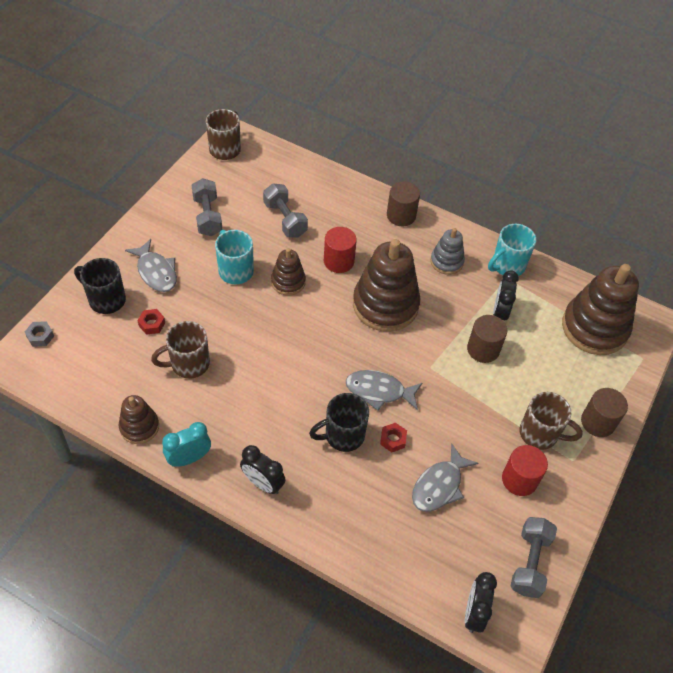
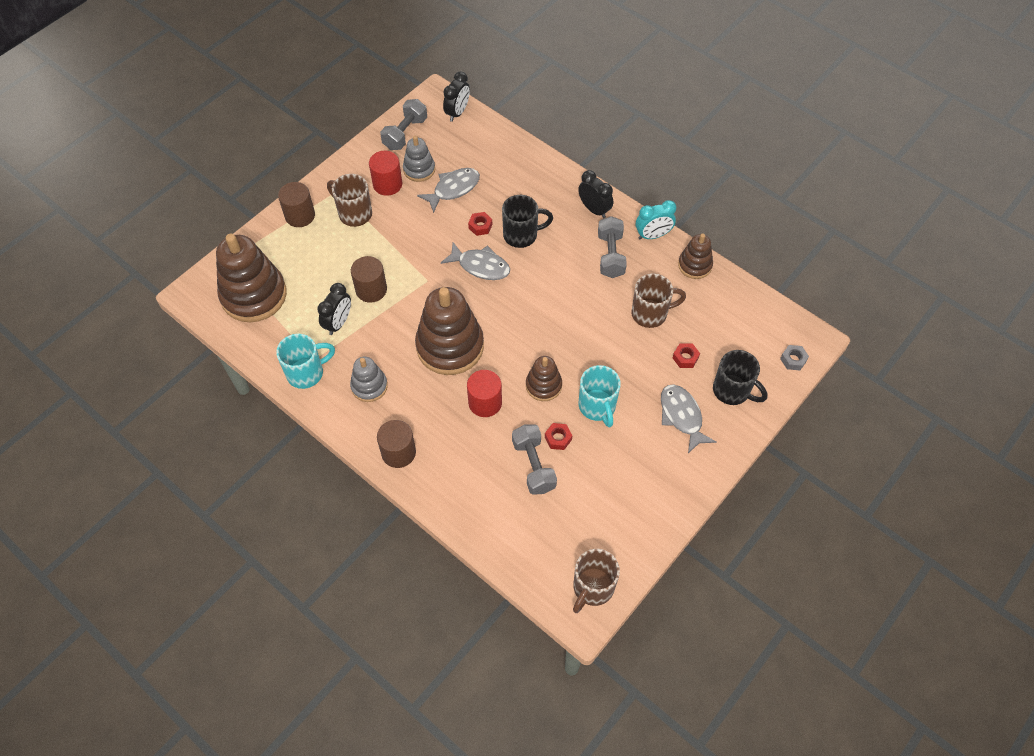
camera: 165 degrees left, 5 degrees up
grey dumbbell [191,178,223,236] -> grey dumbbell moved to [598,216,627,278]
none -> grey stacking toy [403,136,435,182]
none -> red nut [545,423,572,450]

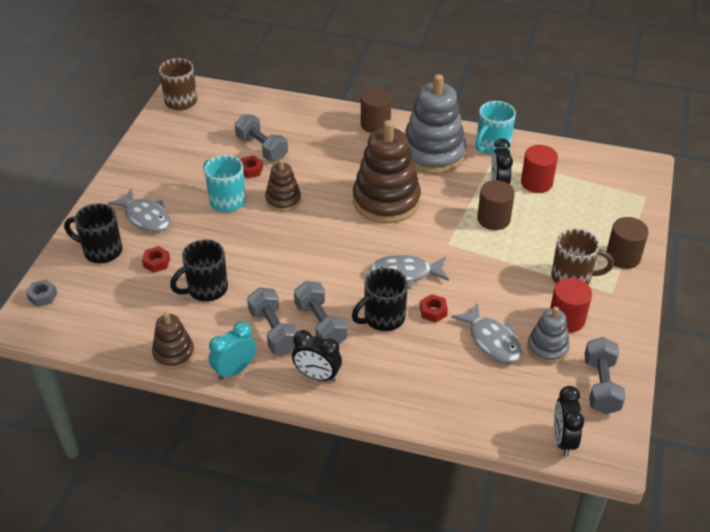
camera: 155 degrees right, 15 degrees down
brown stacking toy [216,234,287,322] -> none
grey stacking toy [350,357,388,402] -> grey stacking toy [405,74,467,174], size x1.90
grey fish [417,168,480,213] -> grey fish turned 60 degrees counterclockwise [451,303,522,363]
red cylinder [467,370,502,417] -> red cylinder moved to [521,145,558,193]
brown mug [631,274,686,328] -> black mug [170,240,228,302]
none -> grey dumbbell [294,281,347,344]

